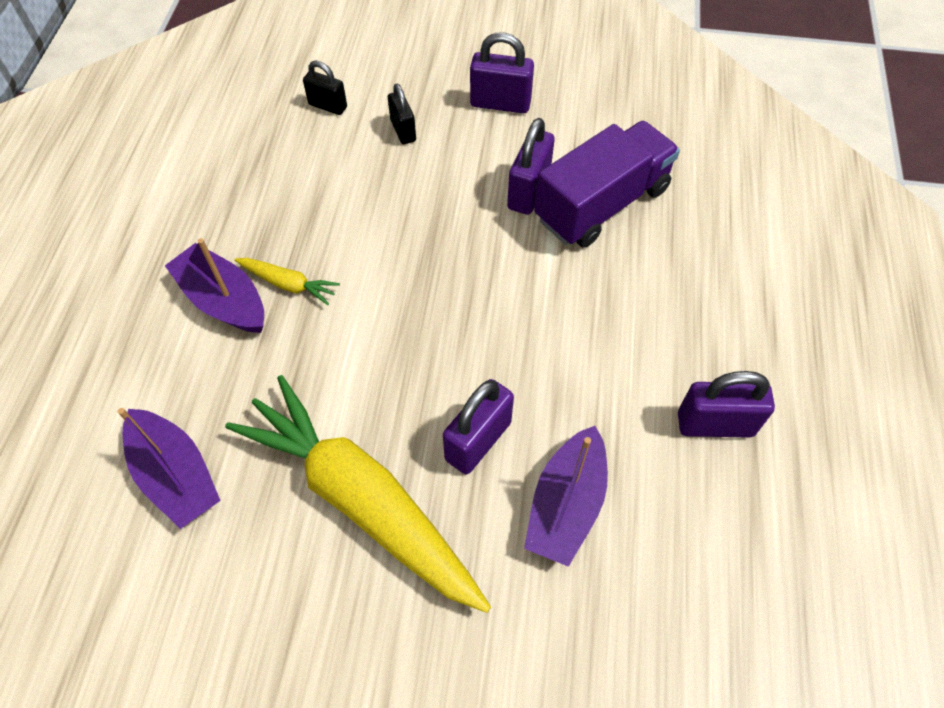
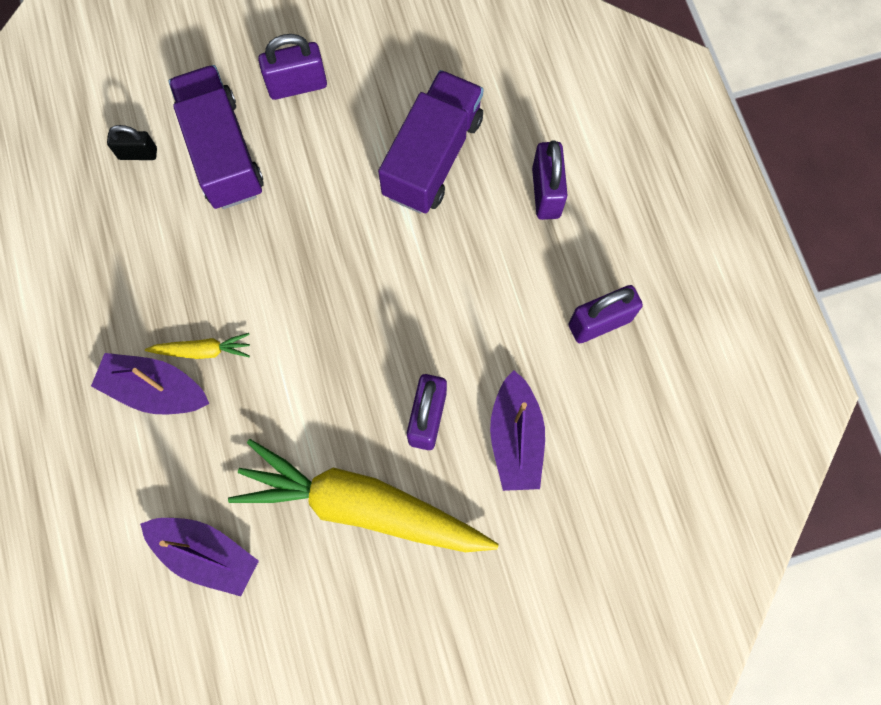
camera: 25 degrees left, 15 degrees up
black padlock [388,84,416,144] -> purple truck [169,65,264,209]
purple padlock [507,118,555,215] -> purple padlock moved to [532,140,568,220]

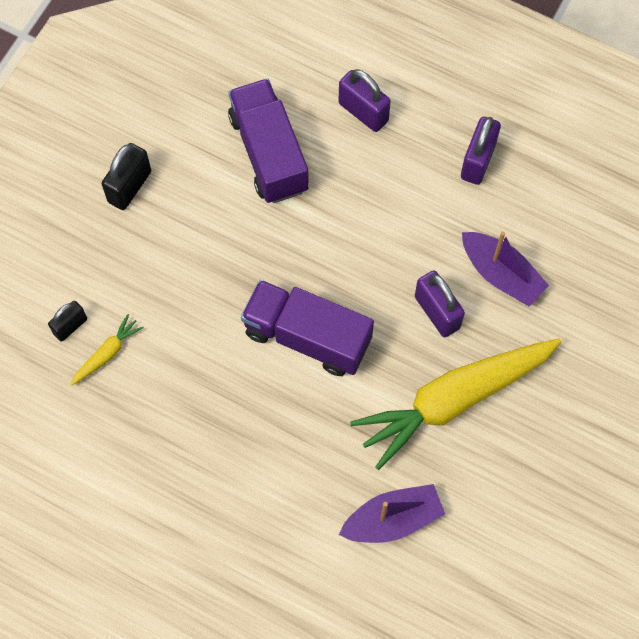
camera: 45 degrees left, 5 degrees down
purple boat [91,353,209,414] -> none
yellow carrot [145,333,250,359] -> yellow carrot moved to [70,314,144,386]
purple truck [169,65,264,209] -> purple truck moved to [241,280,374,376]
purple padlock [258,34,327,100] -> black padlock [102,143,151,210]

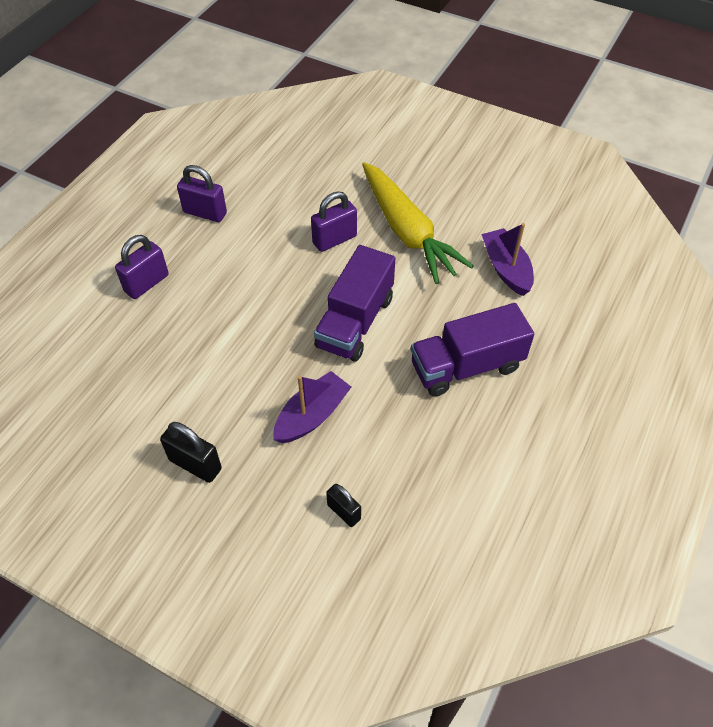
camera: 90 degrees left, 15 degrees down
yellow carrot [70,314,144,386] -> none
purple truck [228,79,309,203] -> purple truck moved to [411,303,534,397]
purple boat [462,231,549,307] -> purple boat moved to [273,371,351,443]

